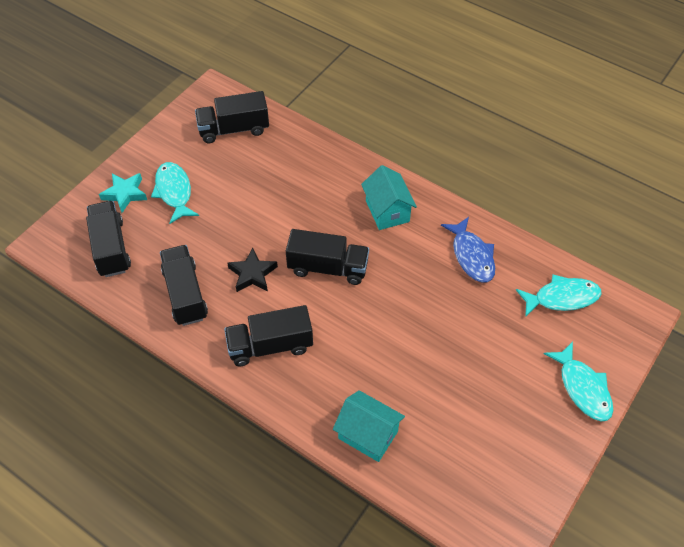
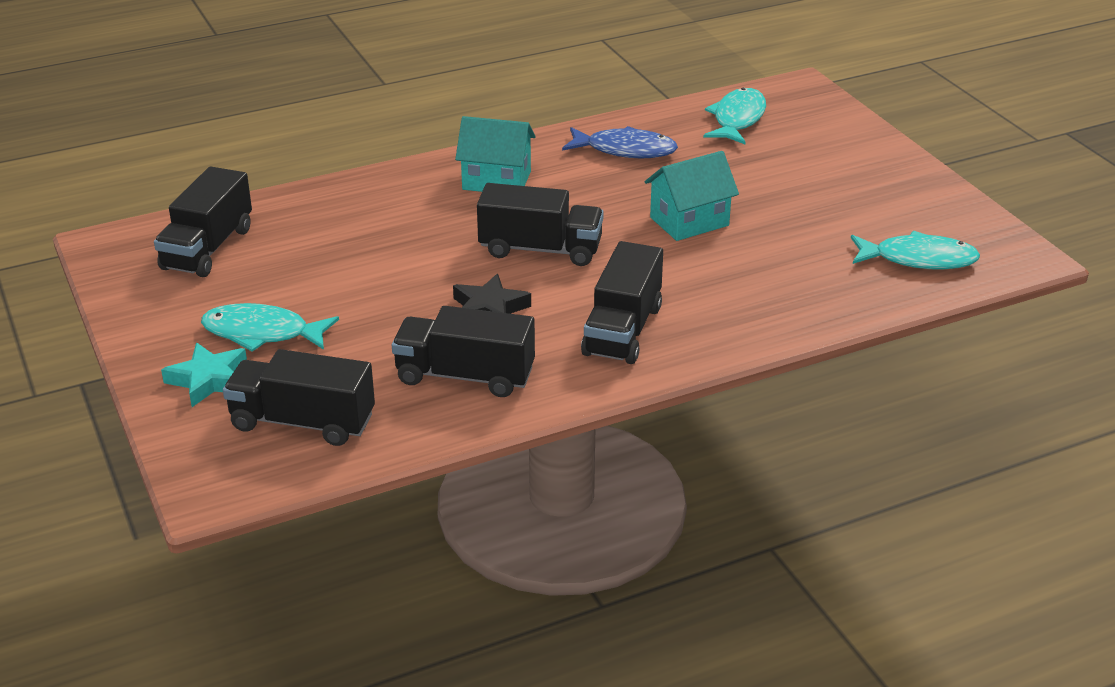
camera: 60 degrees left, 20 degrees down
black truck [286,229,369,285] -> black truck turned 60 degrees clockwise [477,183,604,266]
turquoise house [333,390,405,462] -> turquoise house moved to [645,151,739,241]
turquoise fish [544,341,613,421] -> turquoise fish moved to [851,231,980,270]

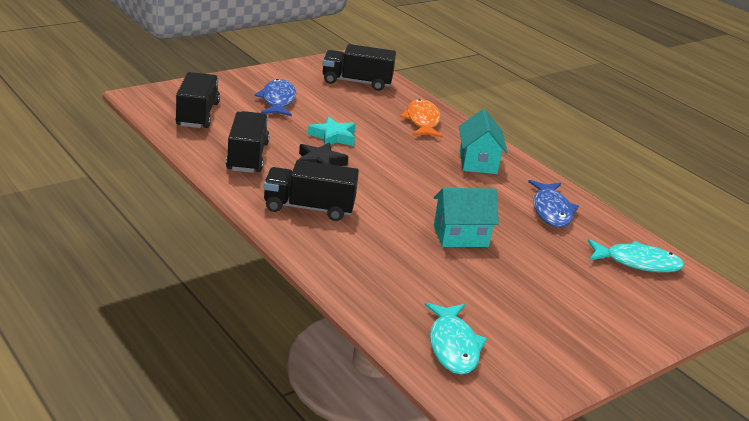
camera: 75 degrees right, 5 degrees down
turquoise star [161,343,247,407] -> turquoise star moved to [308,116,356,146]
turquoise fish [201,303,339,352] -> blue fish [254,79,296,116]
black truck [477,183,604,266] -> none
turquoise house [645,151,739,241] -> turquoise house turned 60 degrees counterclockwise [434,188,499,247]
none -> orange fish [400,99,443,138]

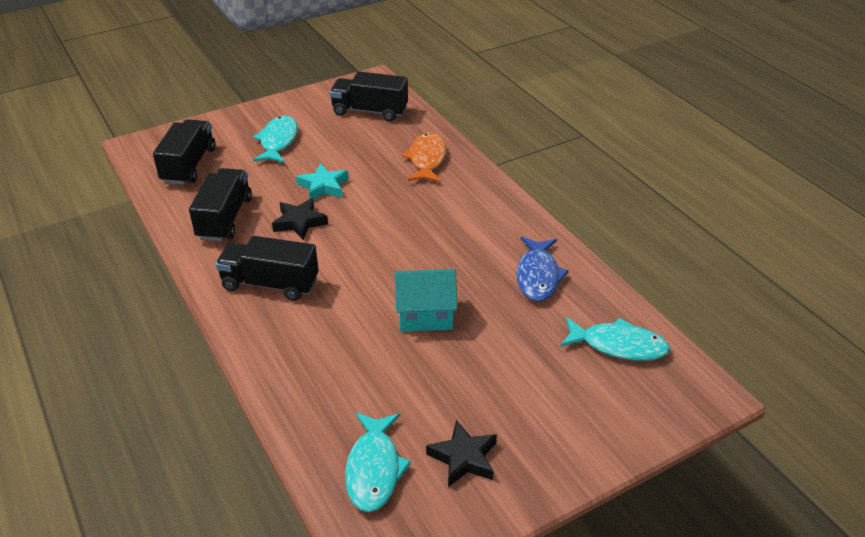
camera: 10 degrees right, 10 degrees up
blue fish [254,79,296,116] -> turquoise fish [253,115,298,163]
turquoise house [459,109,507,174] -> none
none -> black star [426,420,497,487]

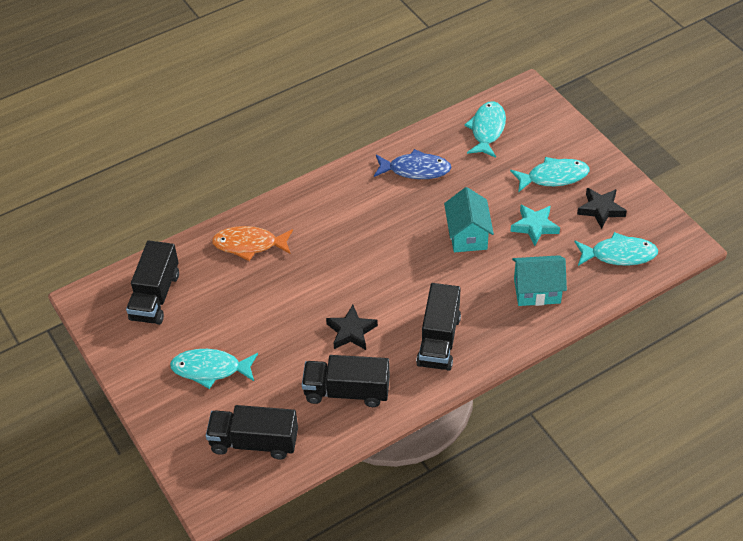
camera: 90 degrees left, 10 degrees up
turquoise star [296,163,349,200] -> turquoise star moved to [510,205,560,246]
none -> turquoise fish [510,157,589,193]
none -> turquoise house [512,255,567,306]

